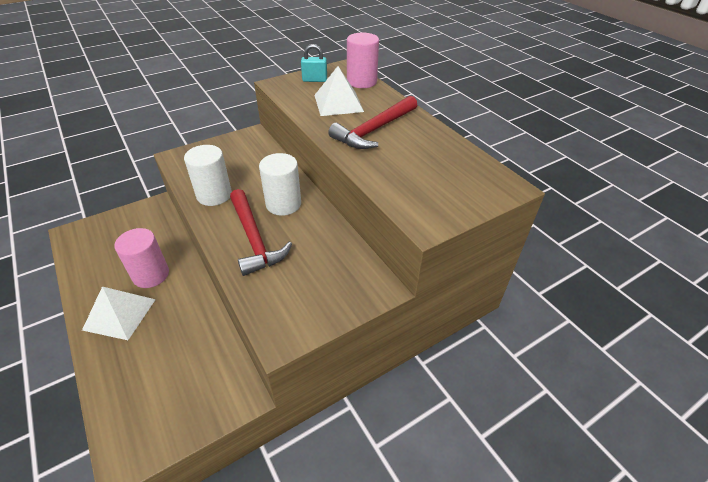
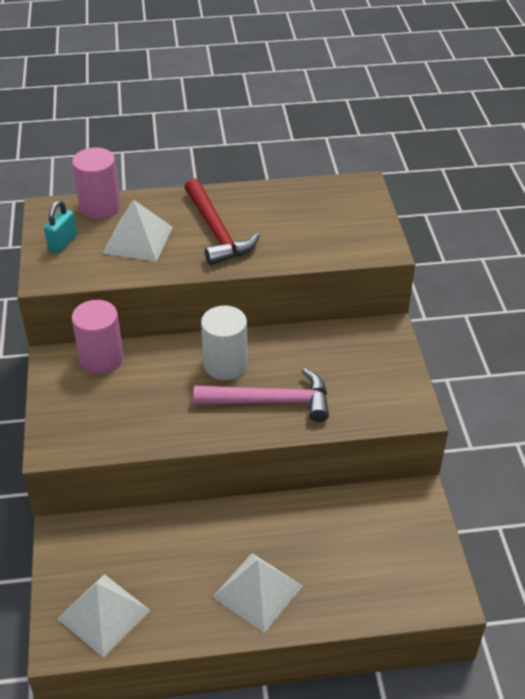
camera: 65 degrees left, 0 degrees up
pink cylinder [114,228,169,288] -> pink cylinder moved to [72,300,124,374]
white cylinder [184,145,232,206] -> none
red hammer [230,189,292,276] -> pink hammer [194,368,329,422]
none -> white pyramid [57,574,150,657]

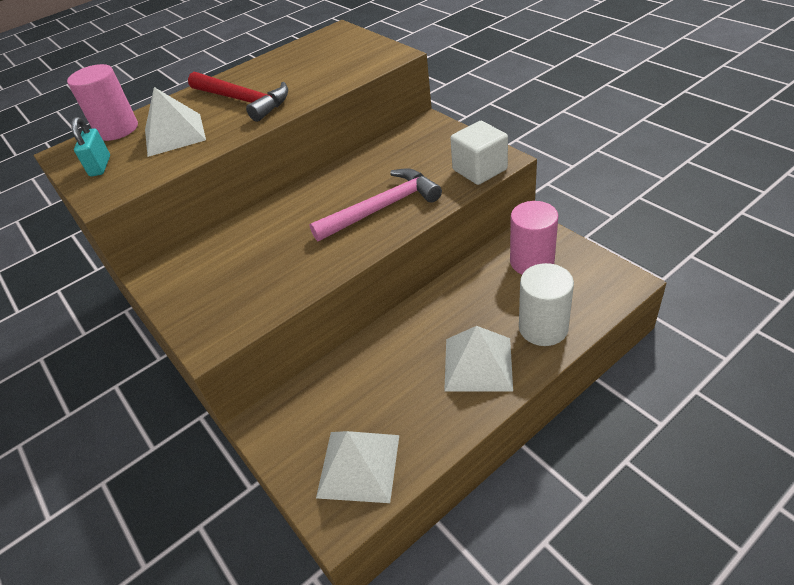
camera: 25 degrees left, 0 degrees up
pink cylinder [72,300,124,374] -> pink cylinder moved to [510,201,558,274]
white cylinder [201,306,248,380] -> white cylinder moved to [519,263,574,346]
none -> white cube [450,121,508,185]

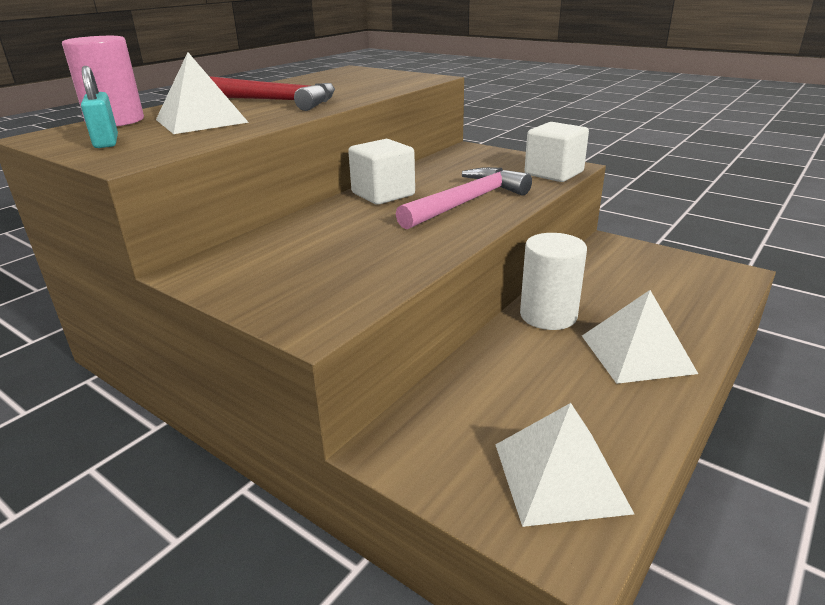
camera: 20 degrees left, 15 degrees down
pink cylinder [510,201,558,274] -> none
white cylinder [519,263,574,346] -> white cylinder moved to [520,233,587,330]
none -> white cube [348,139,415,205]

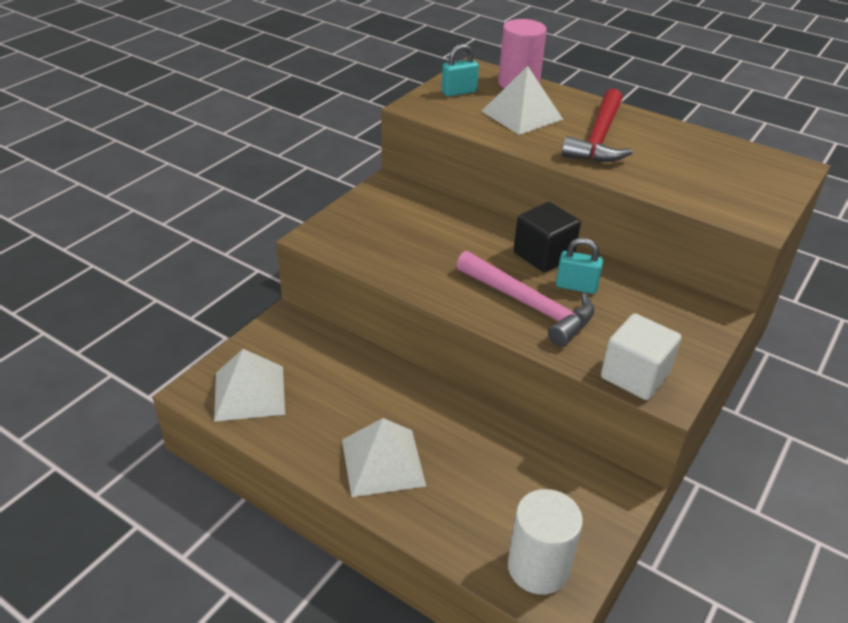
camera: 85 degrees right, 10 degrees up
white cube [348,139,415,205] -> black cube [513,202,581,272]
white cylinder [520,233,587,330] -> white cylinder moved to [508,489,583,595]
none -> turquoise padlock [556,238,603,294]

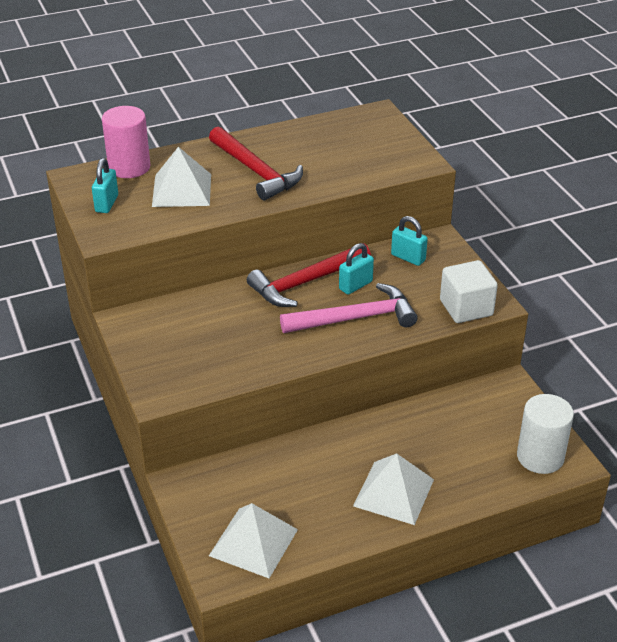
camera: 55 degrees left, 0 degrees up
black cube [513,202,581,272] -> red hammer [247,243,371,307]
none -> turquoise padlock [391,216,428,266]

